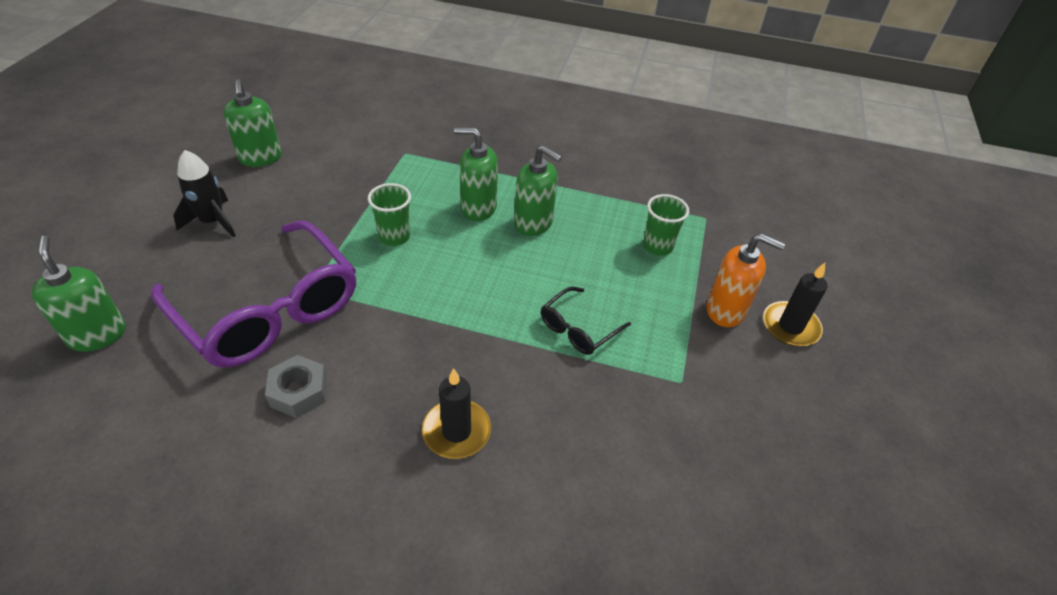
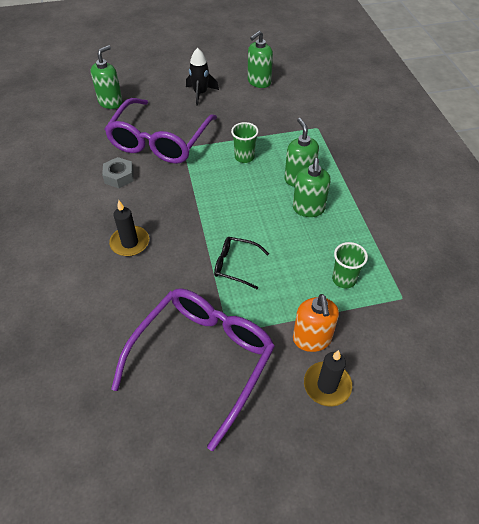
camera: 65 degrees right, 5 degrees up
none -> purple glasses [111,288,275,451]

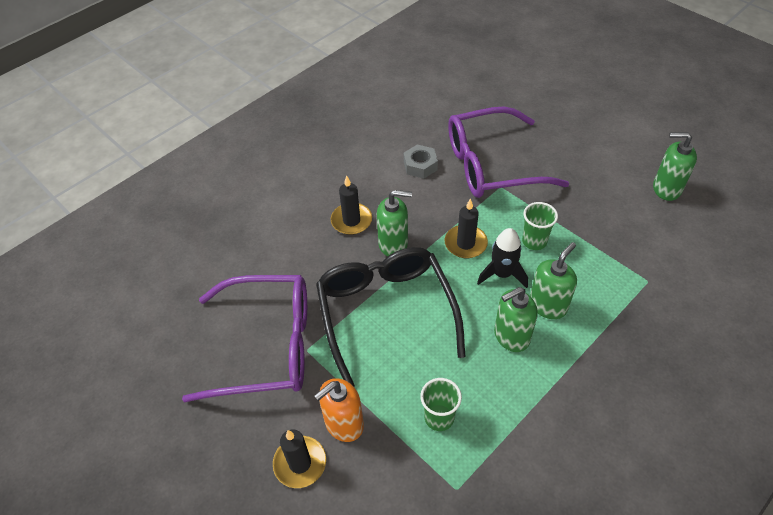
camera: 60 degrees right, 0 degrees up
green soap dispenser [91,45,123,109] -> green soap dispenser moved to [377,190,412,256]
black rocket [186,48,219,106] -> black rocket moved to [477,228,528,288]
black glasses [214,237,269,289] -> black glasses [316,247,465,387], size x2.23
none -> black candle [445,198,488,258]

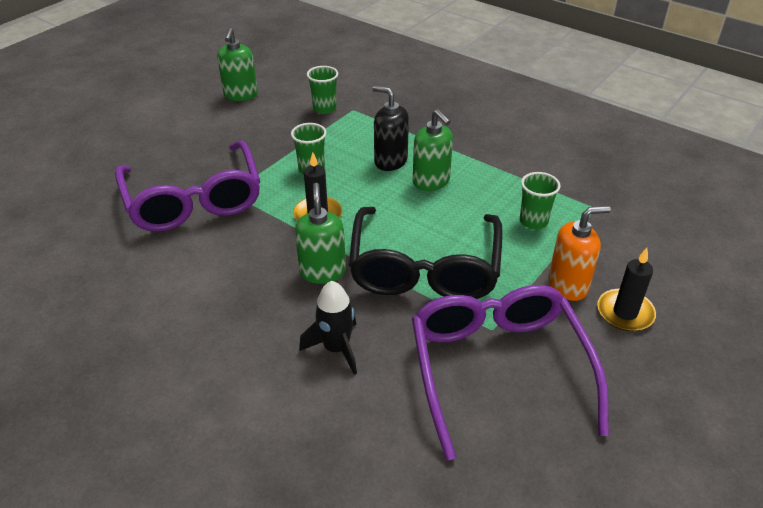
camera: 100 degrees left, 10 degrees down
orange soap dispenser [314,378,364,442] -> orange soap dispenser turned 60 degrees counterclockwise [549,206,611,301]
black glasses [316,247,465,387] -> black glasses turned 60 degrees counterclockwise [349,207,503,299]
black candle [331,176,372,235] -> none
grey nut [404,144,438,179] -> none
black rocket [477,228,528,288] -> black rocket moved to [299,281,357,375]
green soap dispenser [530,242,577,319] -> black soap dispenser [373,86,409,171]
none -> green cup [307,66,338,114]

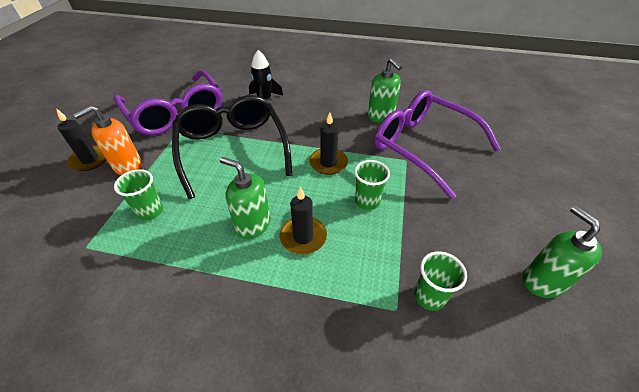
camera: 155 degrees right, 5 degrees up
green soap dispenser [295,183,346,284] -> green soap dispenser moved to [368,58,402,123]
black soap dispenser [373,86,409,171] -> black candle [280,186,327,255]

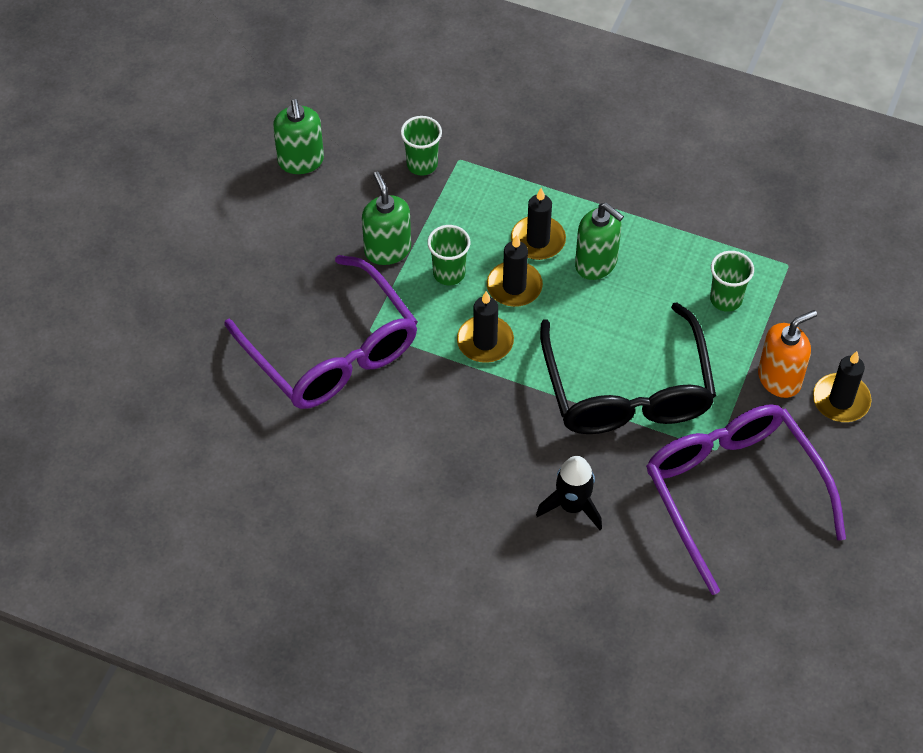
camera: 170 degrees left, 10 degrees up
green soap dispenser [368,58,402,123] -> green soap dispenser moved to [362,172,411,265]
none -> black candle [487,235,543,307]

